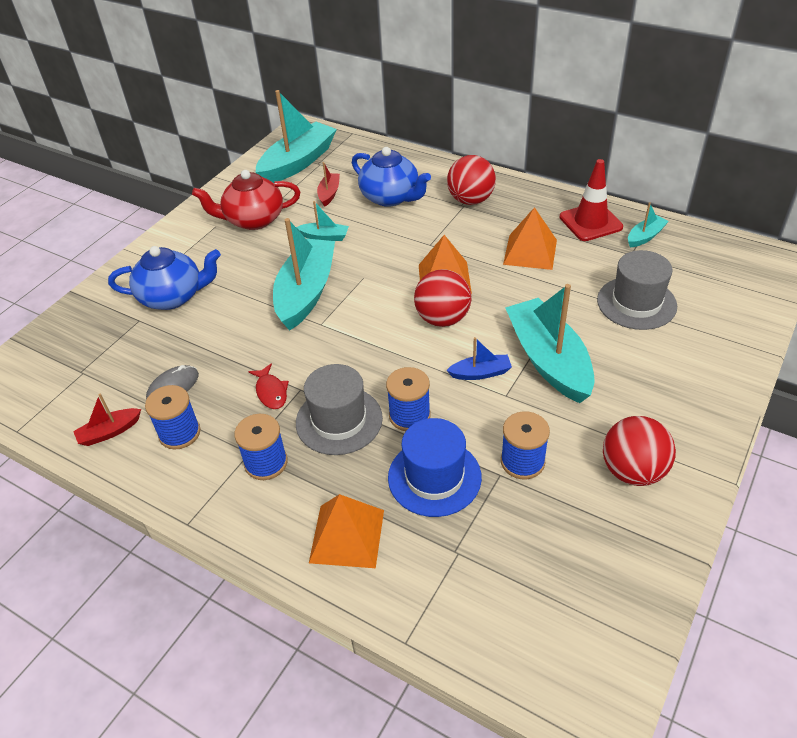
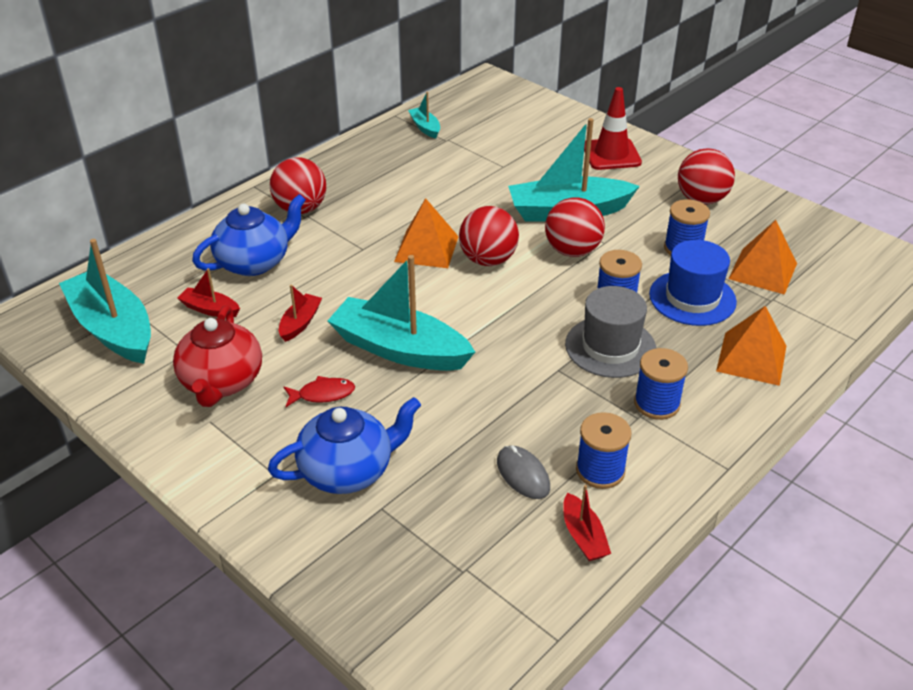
camera: 80 degrees left, 5 degrees down
blue teapot [108,246,221,310] -> blue teapot turned 60 degrees clockwise [268,397,421,494]
red fish [248,363,289,409] -> red fish moved to [284,376,355,407]
turquoise boat [296,201,349,241] -> red boat [279,285,322,342]
blue boat [446,337,512,380] -> red ball [545,198,605,257]
orange pyramid [503,207,557,270] -> orange pyramid moved to [728,220,797,295]
red traffic cone [559,159,623,241] -> red traffic cone moved to [584,87,642,170]
grey hat [597,250,677,330] -> none

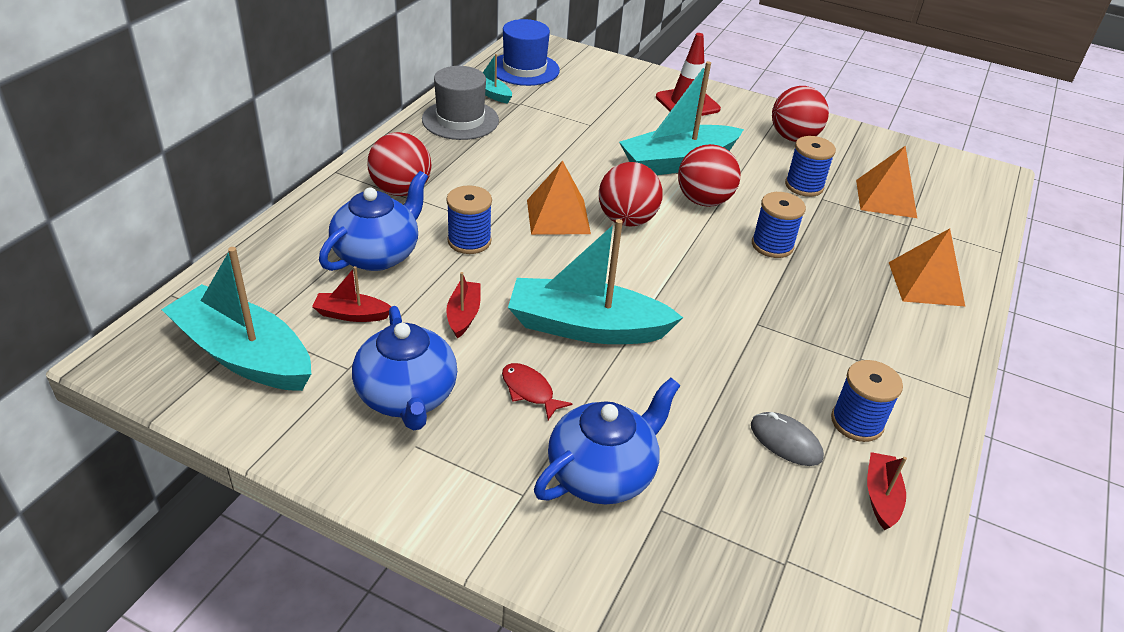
camera: 20 degrees left, 0 degrees up
red teapot [173,305,262,407] -> blue teapot [352,306,457,430]
red fish [284,376,355,407] -> red fish turned 105 degrees counterclockwise [502,363,572,420]
red boat [563,485,611,561] -> red boat turned 135 degrees counterclockwise [867,452,907,530]
grey hat [565,286,656,378] -> grey hat moved to [422,66,499,140]
blue spool [634,348,688,420] -> blue spool moved to [446,185,492,254]
blue hat [649,240,737,326] -> blue hat moved to [497,19,560,86]

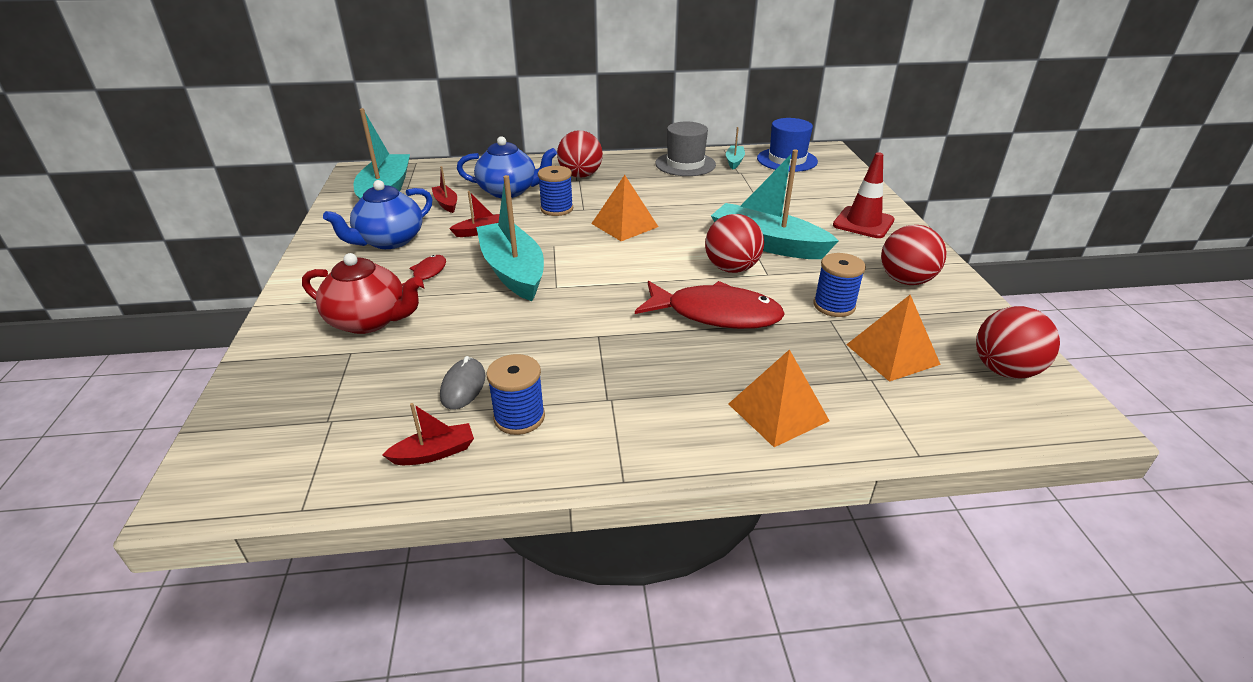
camera: 60 degrees right, 5 degrees down
blue teapot [534,378,680,505] -> red teapot [302,253,423,334]
red ball [599,162,663,226] -> red ball moved to [976,306,1060,379]
blue spool [752,192,806,258] -> red fish [635,281,785,329]

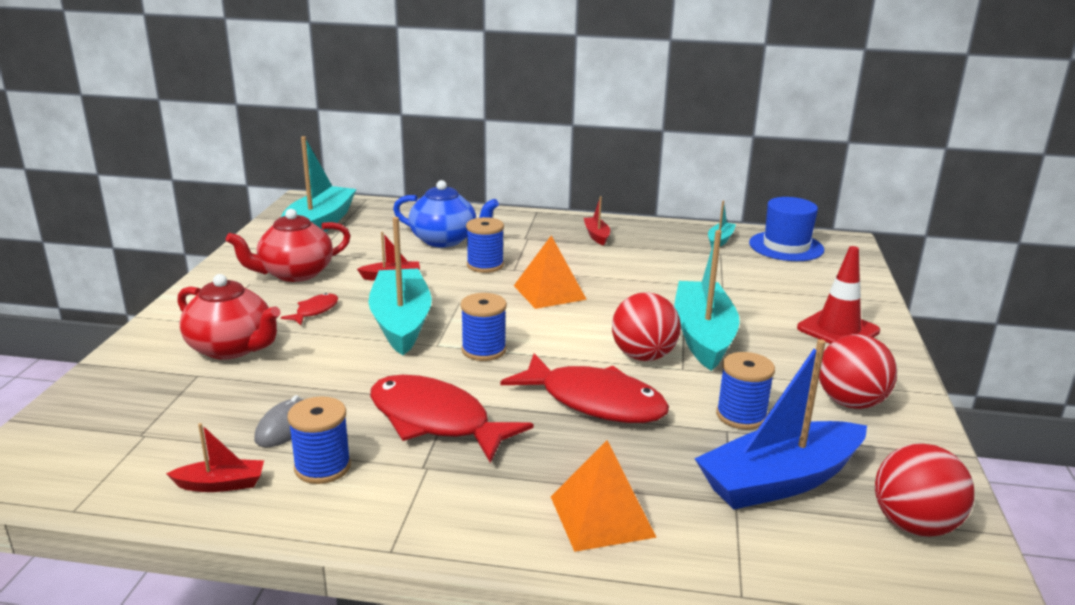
camera: 15 degrees right, 10 degrees down
blue teapot [323,180,432,249] -> red teapot [226,209,351,282]
red boat [432,166,457,213] -> red boat moved to [584,196,610,246]
red ball [557,130,603,178] -> none
grey hat [655,121,716,176] -> none
turquoise boat [711,149,839,259] -> turquoise boat turned 45 degrees clockwise [674,230,740,371]
orange pyramid [846,295,941,382] -> blue boat [694,339,867,510]
none -> red fish [370,375,534,463]
none -> blue spool [461,293,507,361]

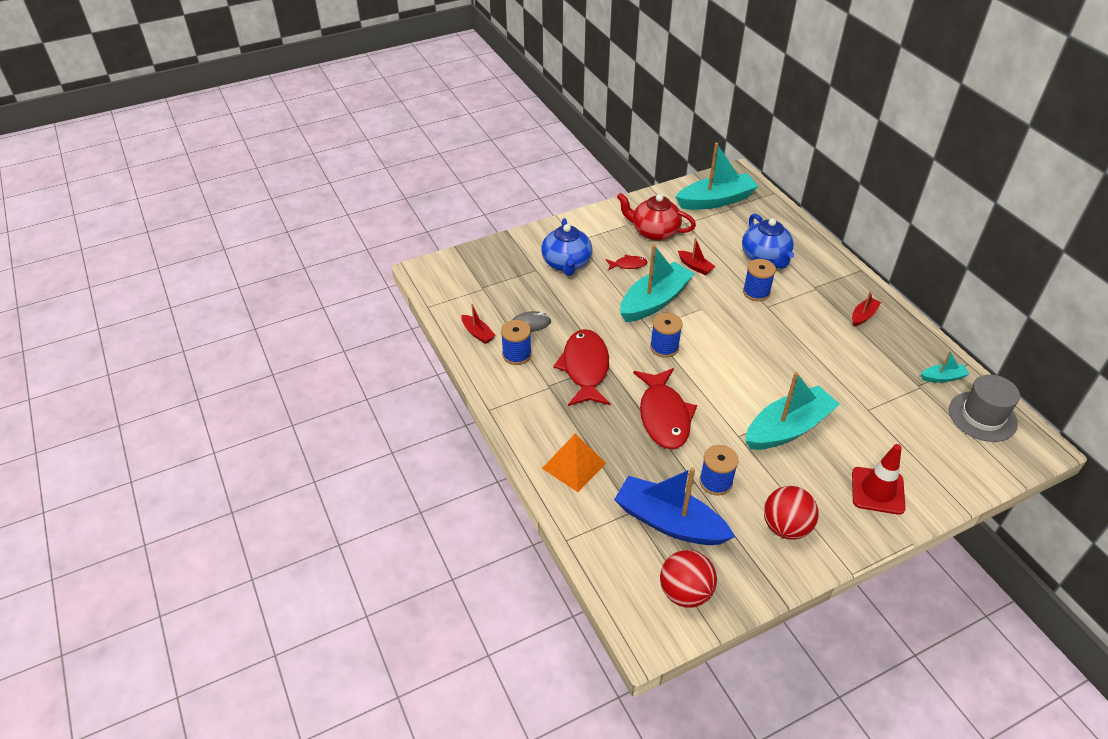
camera: 55 degrees right, 20 degrees up
red teapot [177,274,281,360] -> blue teapot [541,218,592,276]
orange pyramid [514,236,587,309] -> none
red ball [612,292,681,361] -> none
blue hat [749,197,824,261] -> grey hat [949,374,1020,442]

